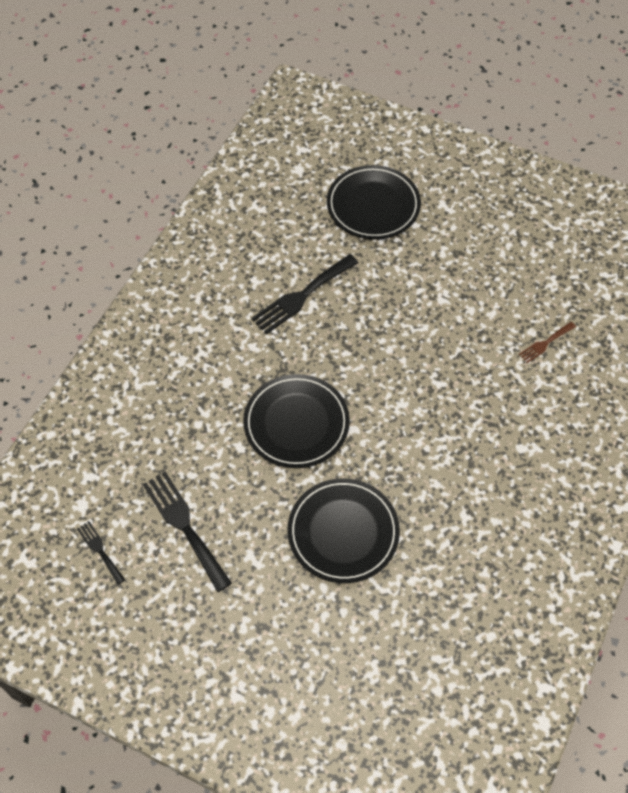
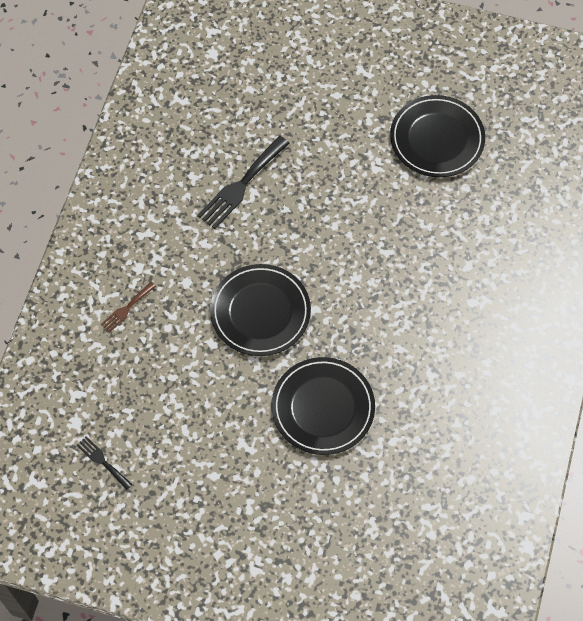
camera: 10 degrees left, 5 degrees up
black fork [143,472,232,592] -> none
black plate [327,165,421,239] -> black plate moved to [390,95,485,177]
brown fork [519,322,576,363] -> brown fork moved to [101,282,156,333]

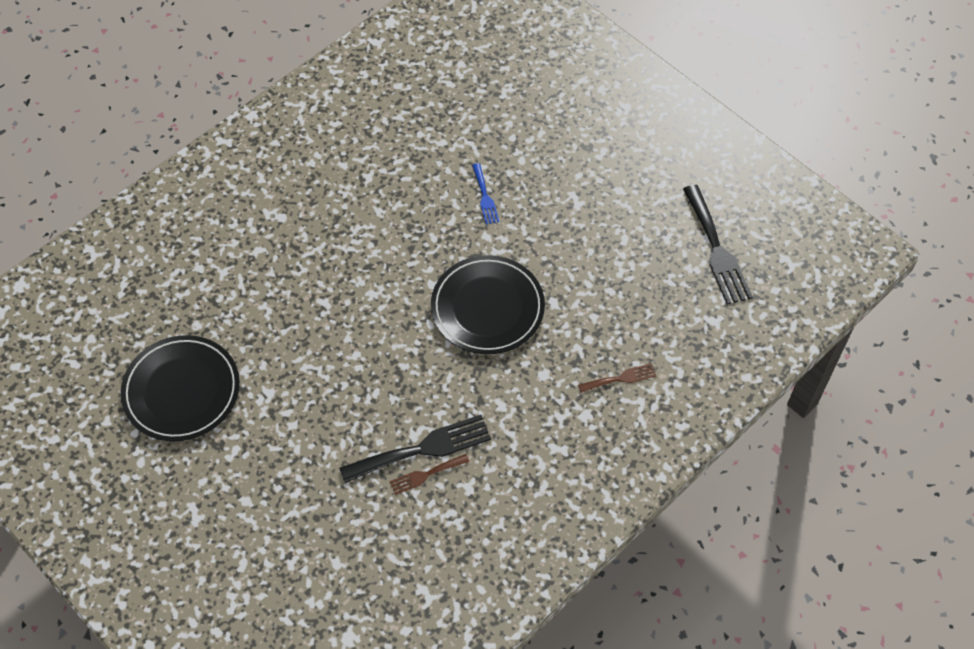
camera: 150 degrees left, 5 degrees down
black fork [77,436,133,490] -> black fork [683,185,753,305], size x1.88
black plate [271,357,375,455] -> blue fork [472,163,500,225]
none -> brown fork [389,454,469,495]

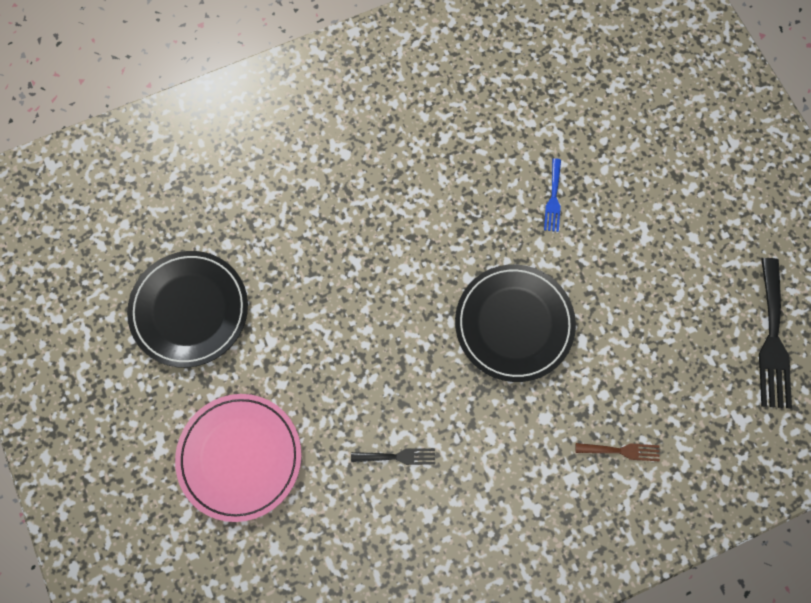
camera: 20 degrees right, 15 degrees up
black fork [339,415,491,483] -> black fork [351,448,435,465], size x0.53
brown fork [389,454,469,495] -> none
none -> pink plate [175,394,301,522]

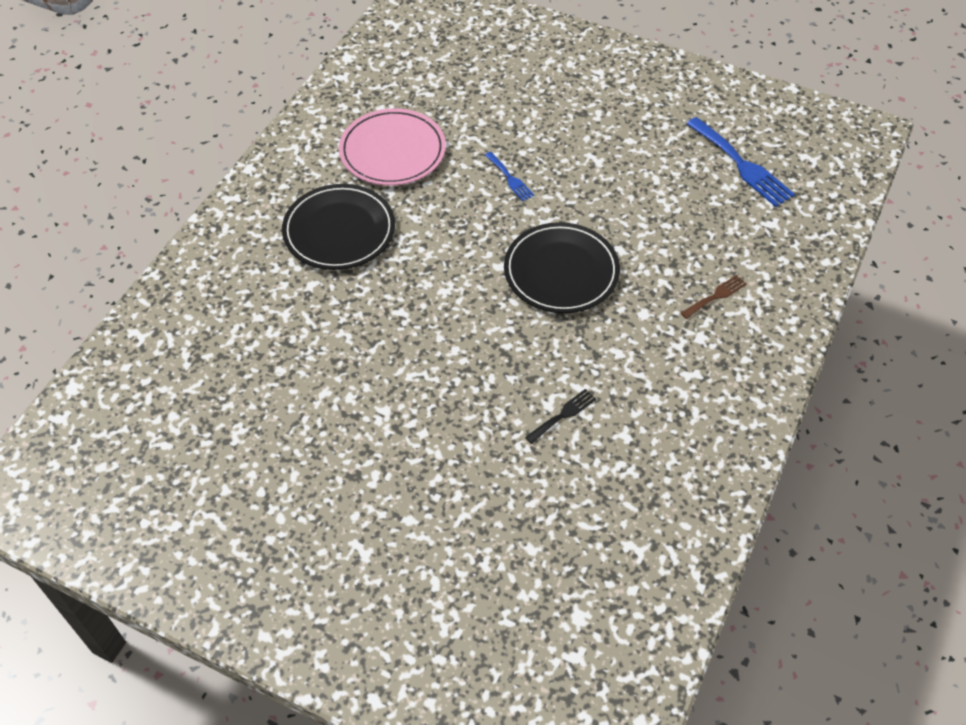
camera: 40 degrees left, 20 degrees down
black plate [127,251,248,367] -> black plate moved to [282,184,395,270]
pink plate [175,394,301,522] -> pink plate moved to [339,108,446,186]
black fork [759,258,792,409] -> blue fork [686,117,795,207]

